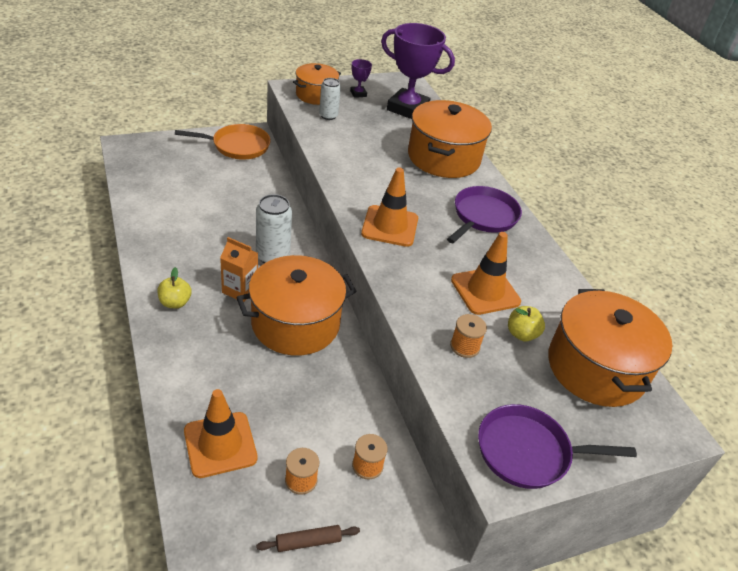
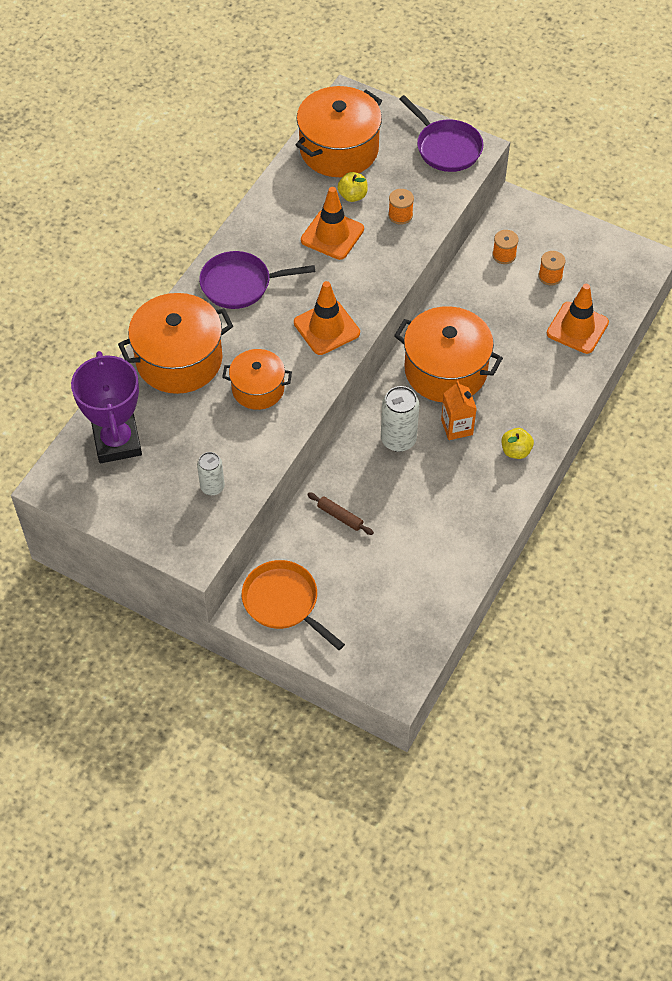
camera: 125 degrees left, 15 degrees up
brown rolling pin [256,525,360,552] -> brown rolling pin moved to [307,492,374,535]
orange pot [293,63,341,105] -> orange pot moved to [222,349,292,410]
purple trophy [350,59,372,98] -> none

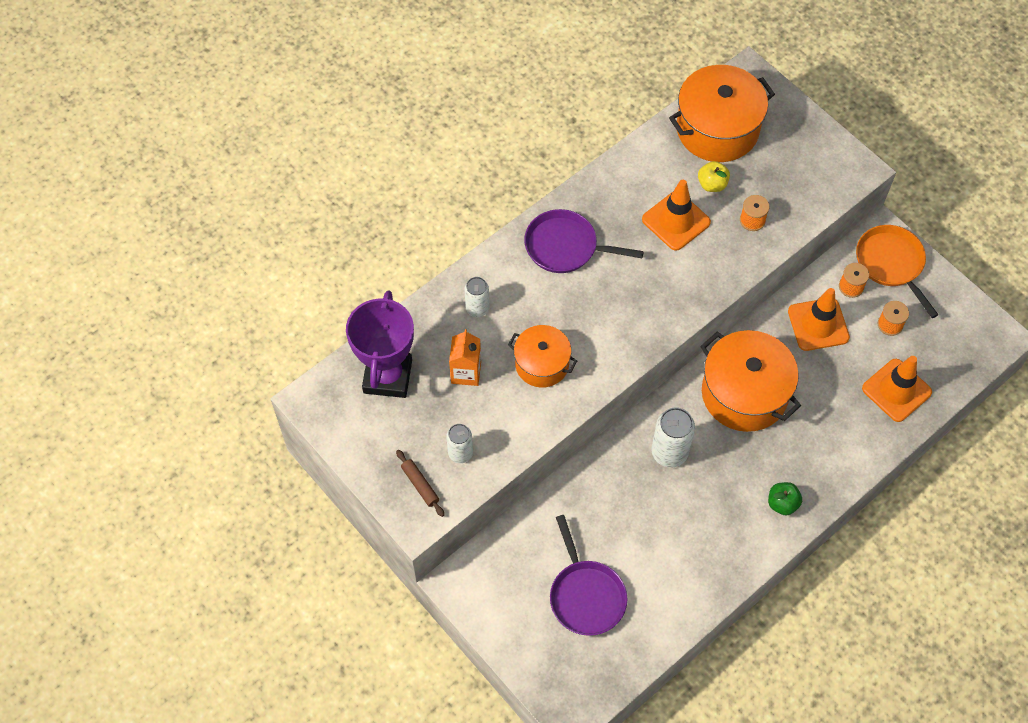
camera: 20 degrees right, 5 degrees up
orange pot [118,293,233,394] -> white can [464,277,489,317]
orange pan [242,560,345,650] -> orange pan moved to [856,225,939,318]
orange traffic cone [294,281,360,355] -> orange traffic cone moved to [788,288,850,351]
brown rolling pin [307,492,374,535] -> brown rolling pin moved to [396,450,444,517]
purple pan [399,95,483,172] -> purple pan moved to [550,515,627,636]
orange carton [441,380,477,440] -> orange carton moved to [449,329,481,386]
yellow apple [501,428,534,459] -> green apple [768,482,802,515]

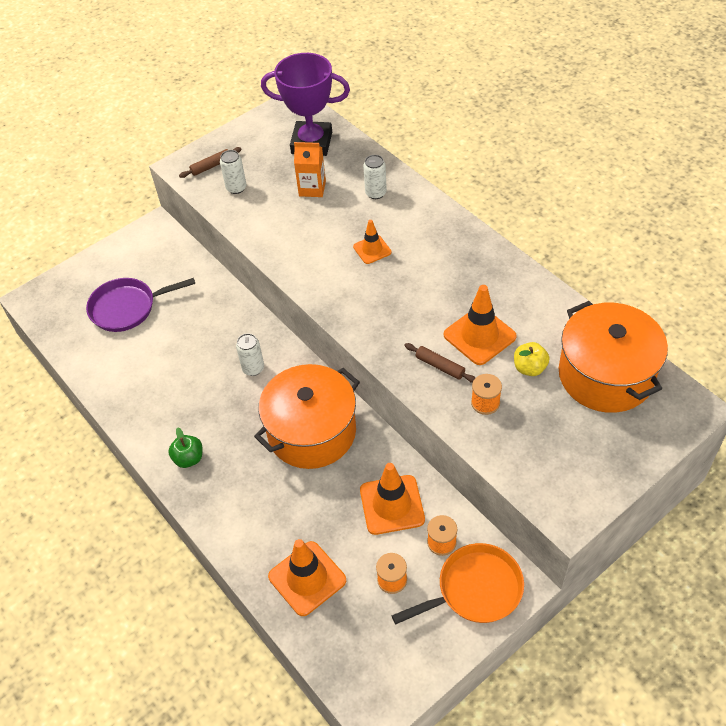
camera: 95 degrees right, 10 degrees down
orange pot [508,325,577,388] -> none
purple pan [524,209,644,273] -> none
white can [651,407,695,468] -> white can [236,333,264,376], size x0.64
none -> orange traffic cone [353,220,391,264]
none -> brown rolling pin [404,343,475,383]

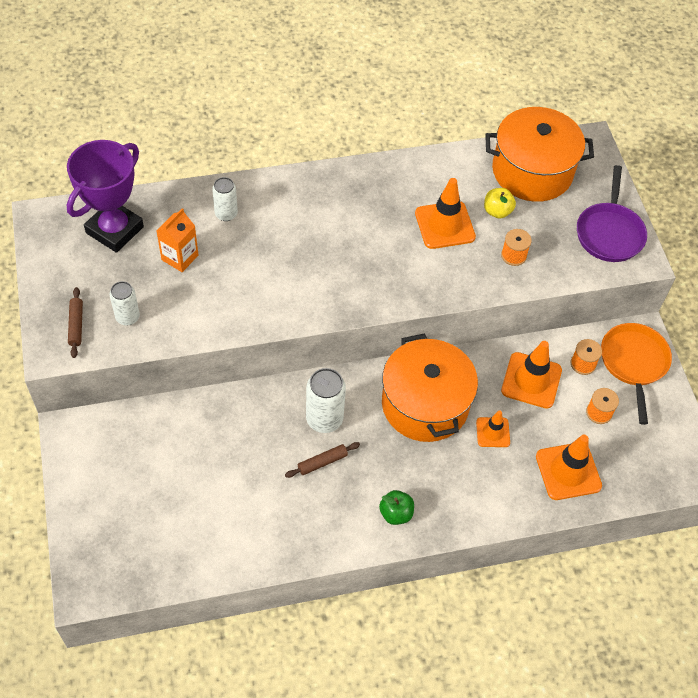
camera: 70 degrees left, 5 degrees up
purple pan [86,278,195,332] -> purple pan moved to [577,165,647,262]
white can [236,333,264,376] -> white can [306,368,346,433], size x1.57
orange traffic cone [353,220,391,264] -> orange traffic cone moved to [476,410,510,447]
brown rolling pin [404,343,475,383] -> brown rolling pin moved to [285,442,360,478]

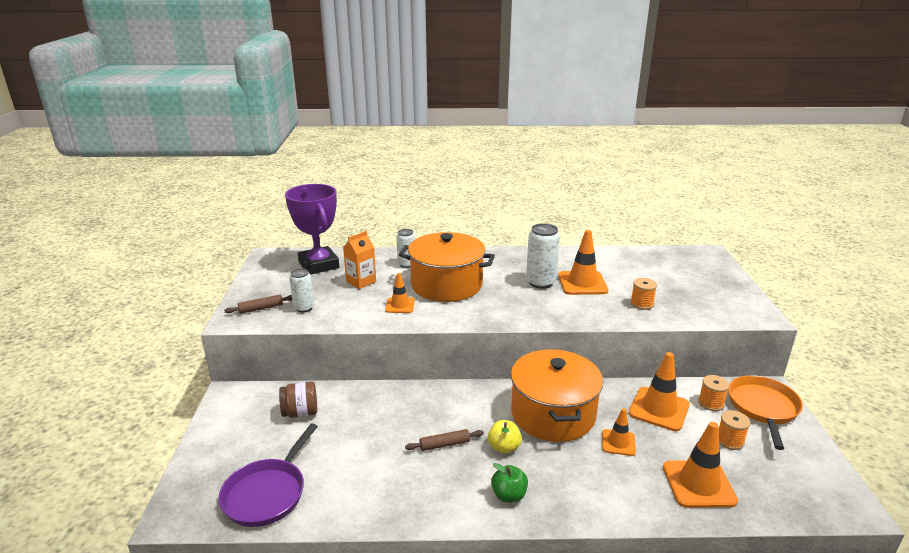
camera: 15 degrees right, 30 degrees down
purple trophy [67,140,144,253] -> purple trophy turned 75 degrees counterclockwise [285,184,339,275]
brown rolling pin [68,287,83,358] -> brown rolling pin turned 60 degrees clockwise [224,295,292,314]
white can [306,368,346,433] -> white can moved to [526,223,560,289]
yellow apple [484,188,516,219] -> yellow apple moved to [488,420,522,454]
orange pot [485,107,594,202] -> orange pot moved to [399,232,495,302]
purple pan [577,165,647,262] -> purple pan moved to [218,423,318,527]
none -> brown jar [279,381,317,418]
none -> orange traffic cone [385,273,415,313]

